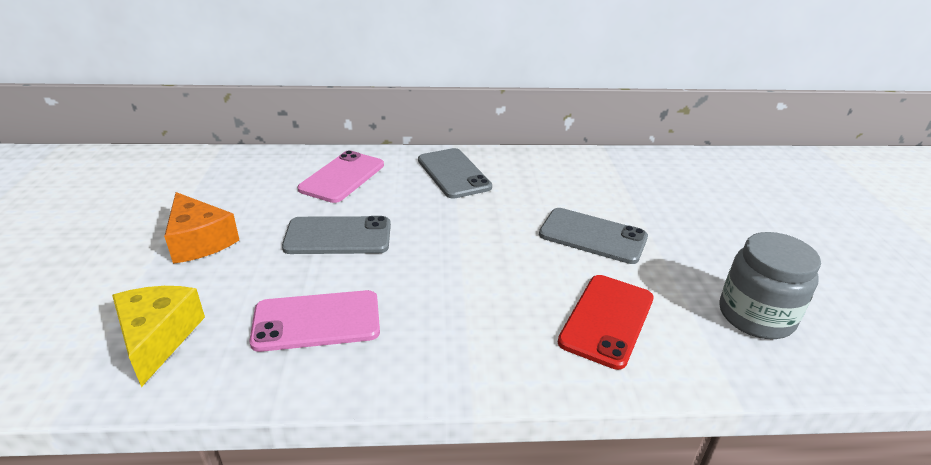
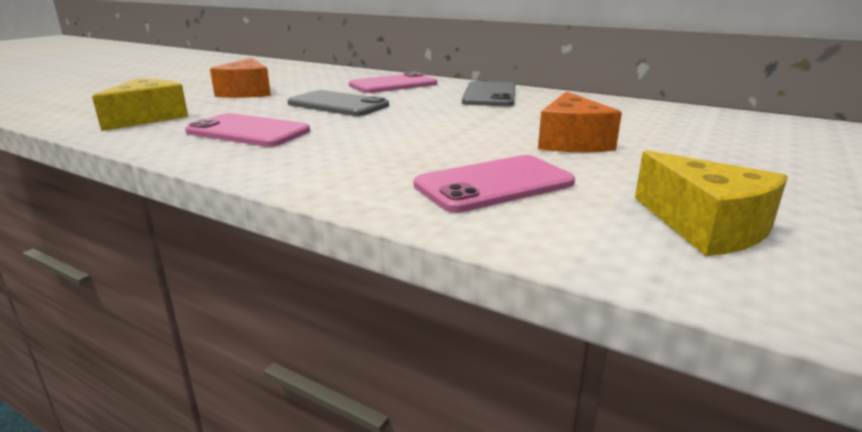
camera: 35 degrees right, 10 degrees down
grey phone [539,208,648,264] -> orange cheese [538,91,622,152]
red phone [558,275,654,370] -> pink phone [414,155,575,213]
grey jar [719,232,821,339] -> yellow cheese [635,150,788,256]

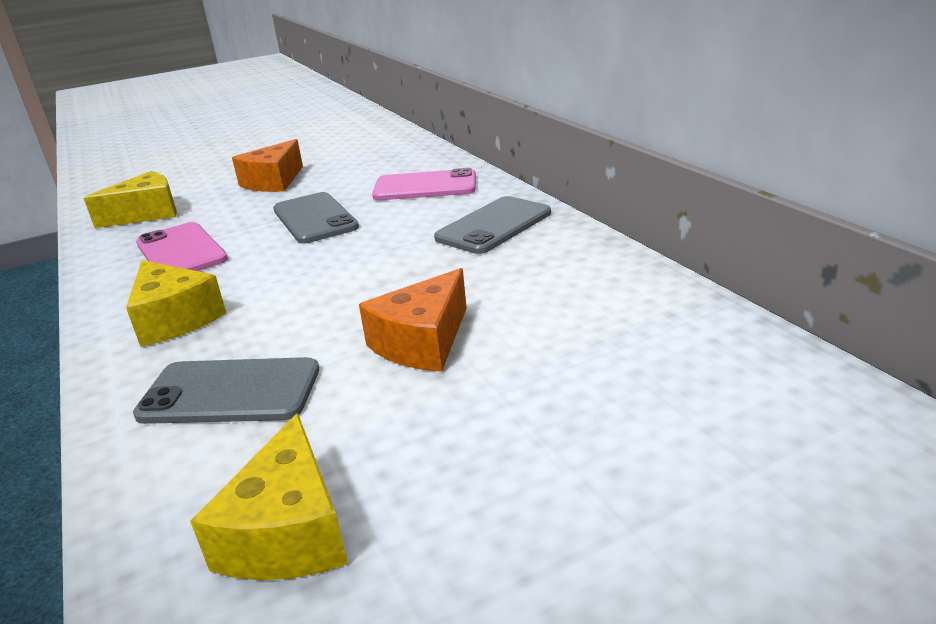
camera: 35 degrees right, 5 degrees up
pink phone [414,155,575,213] -> grey phone [133,357,319,424]
none -> yellow cheese [126,260,226,347]

